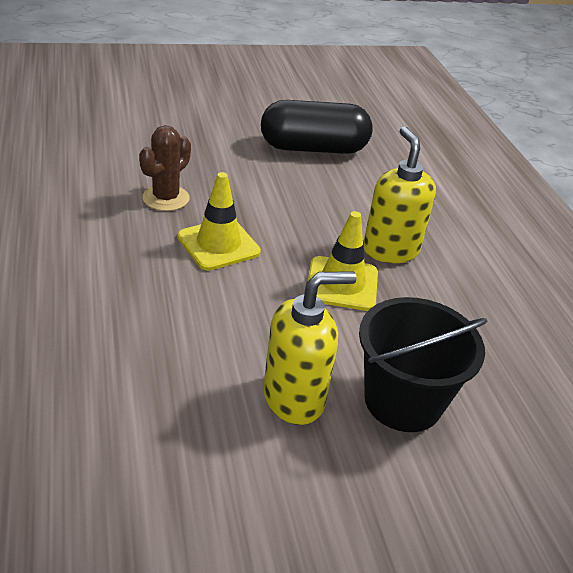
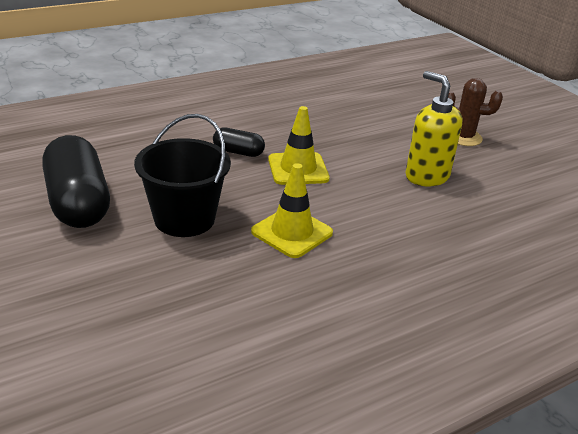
camera: 105 degrees left, 5 degrees down
brown cactus [139,125,191,211] -> brown cactus moved to [448,78,503,146]
black bucket [359,297,487,432] -> black bucket moved to [134,114,231,237]
yellow soap dispenser [363,126,436,263] -> black capsule [213,127,265,157]

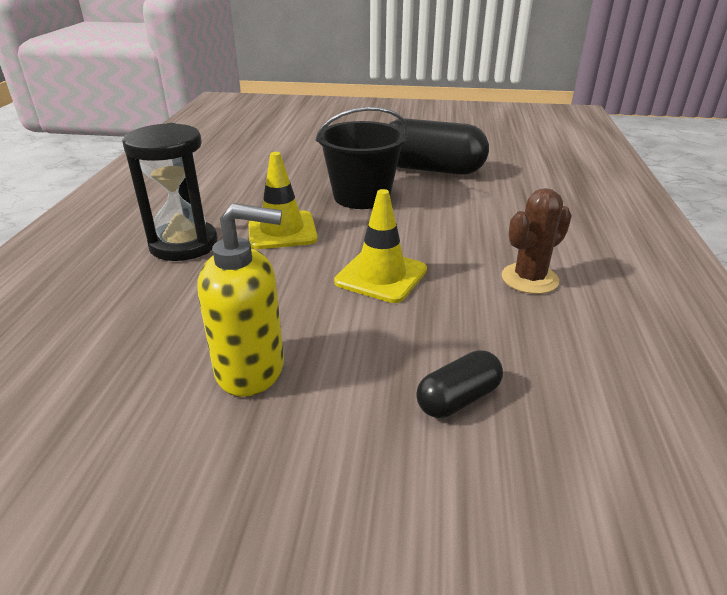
camera: 130 degrees right, 0 degrees up
black capsule [213,127,265,157] -> black capsule moved to [416,350,503,418]
brown cactus [448,78,503,146] -> brown cactus moved to [502,188,572,294]
none -> black hourglass [122,123,218,261]

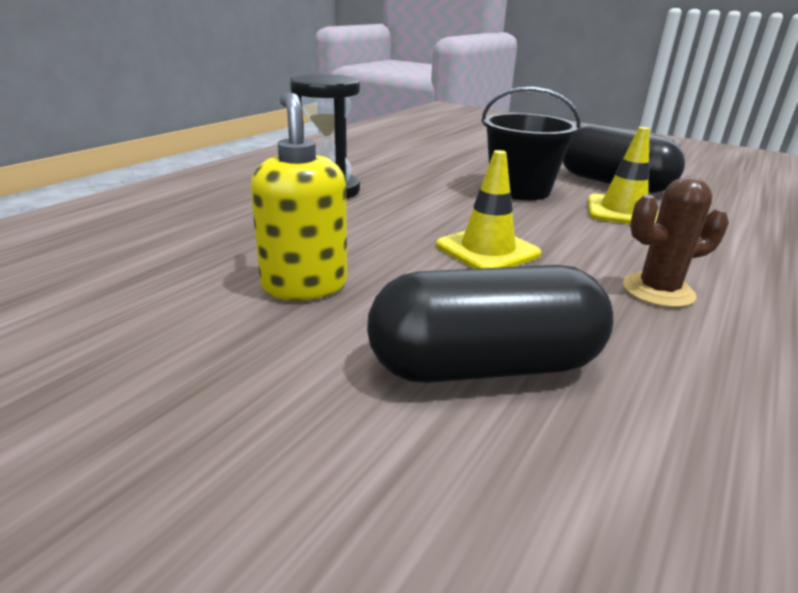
camera: 25 degrees right, 5 degrees down
yellow soap dispenser [197,203,284,397] -> yellow soap dispenser turned 135 degrees counterclockwise [250,93,347,300]
yellow traffic cone [248,152,318,249] -> yellow traffic cone moved to [588,127,659,224]
black capsule [416,350,503,418] -> black capsule [367,265,613,383], size x2.03

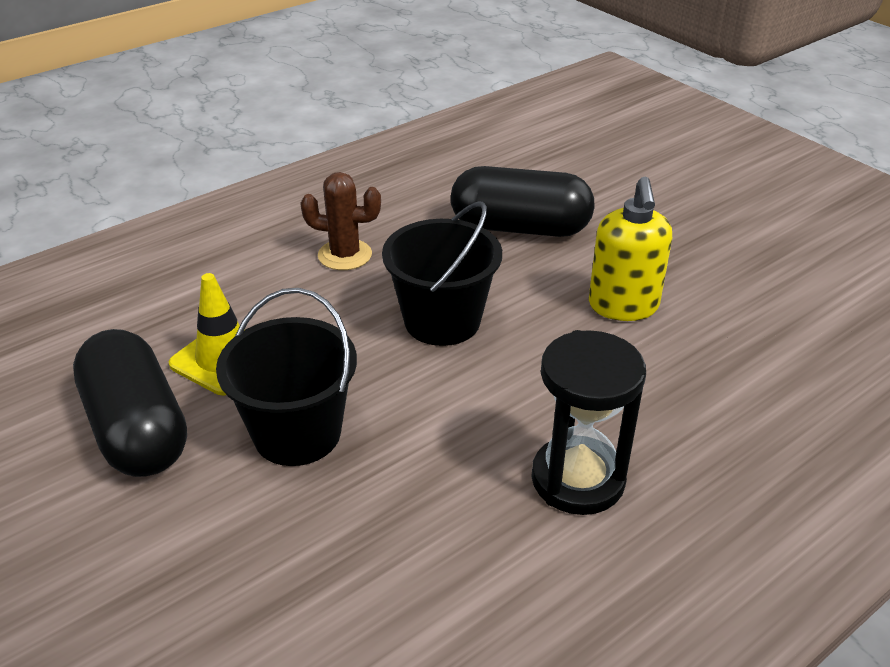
camera: 160 degrees left, 10 degrees up
yellow traffic cone [436,150,541,269] -> black bucket [382,201,502,346]

